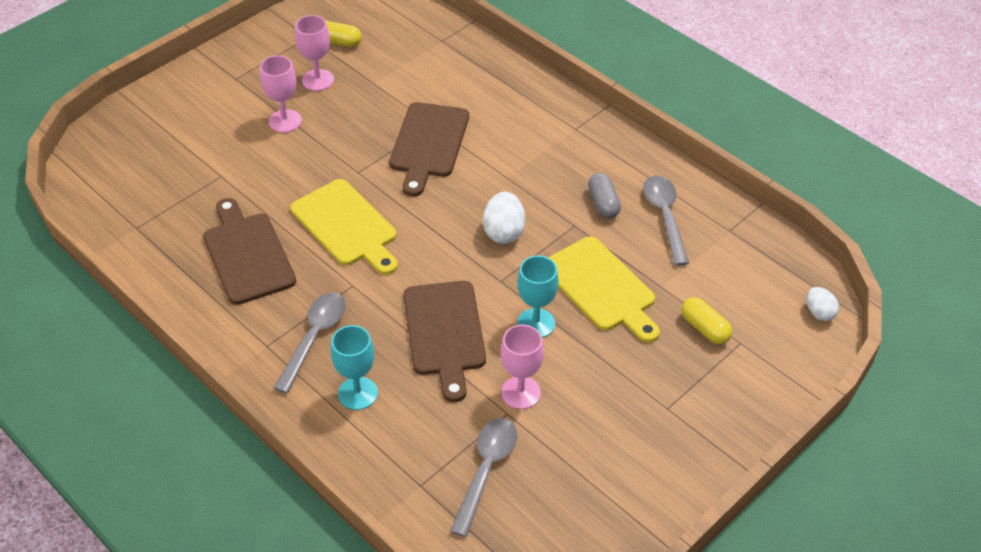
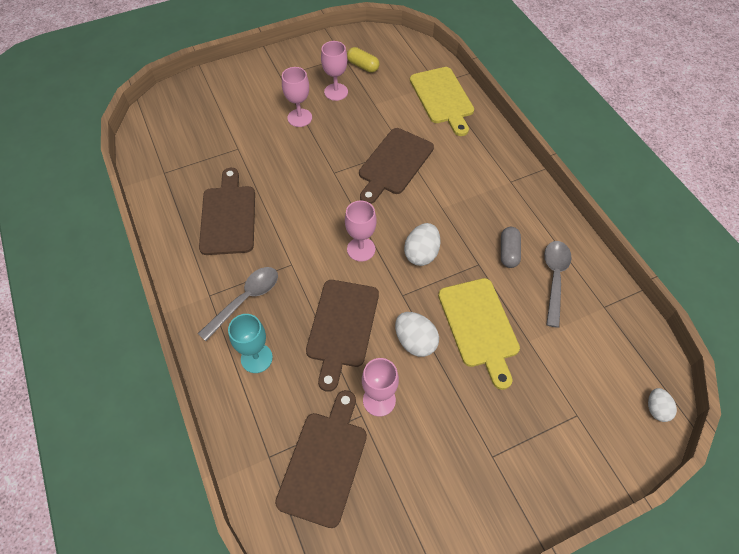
camera: 20 degrees right, 10 degrees up
yellow cutting board [290,179,398,275] -> yellow cutting board moved to [410,67,474,136]
grey spoon [450,418,517,537] -> brown cutting board [275,390,367,528]
turquoise goblet [517,256,559,338] -> white egg [395,312,439,357]
yellow capsule [681,297,732,344] -> none
none -> pink goblet [345,201,377,262]

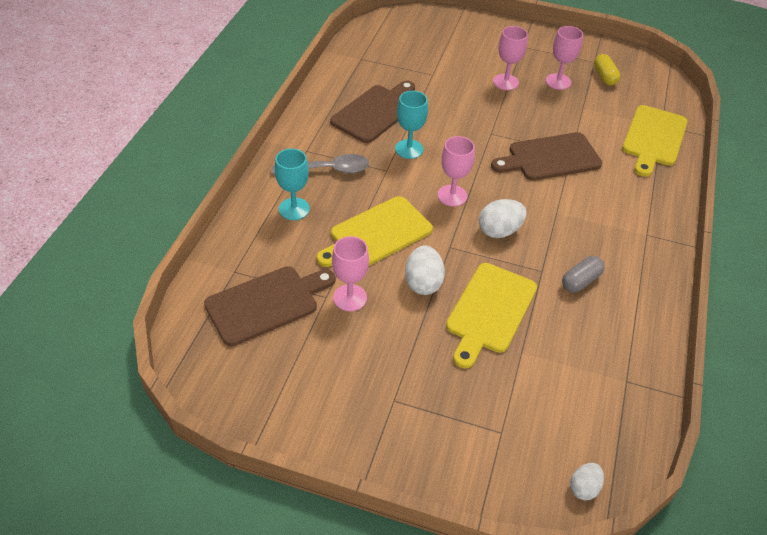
camera: 40 degrees right, 10 degrees down
brown cutting board [306,280,379,392] -> yellow cutting board [317,196,433,267]
grey spoon [544,241,572,328] -> none
none -> turquoise goblet [395,91,428,159]

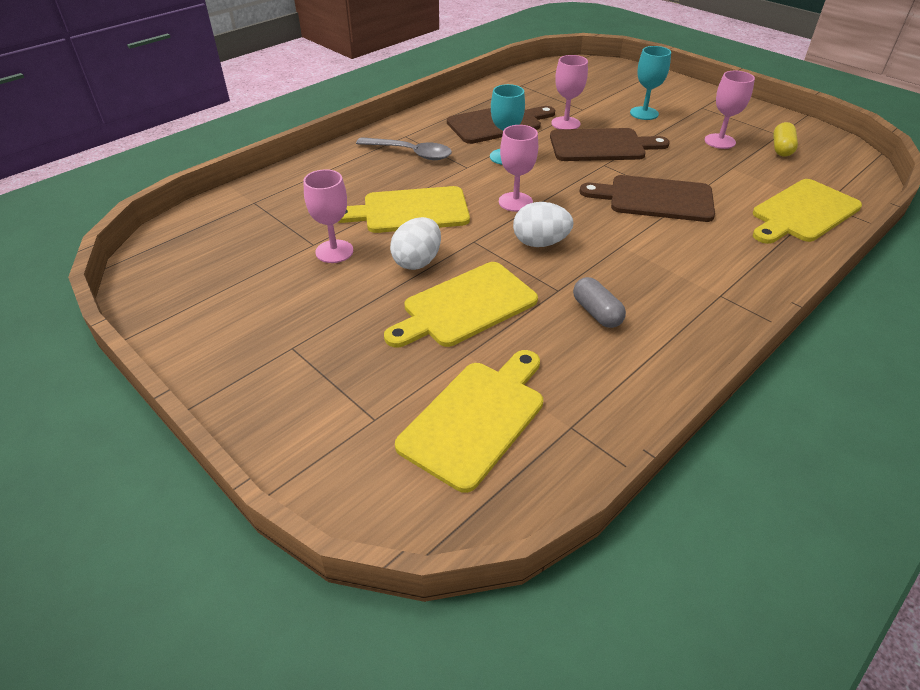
camera: 30 degrees right, 5 degrees down
brown cutting board [204,266,335,346] -> brown cutting board moved to [550,128,670,161]
turquoise goblet [275,149,310,220] -> turquoise goblet moved to [630,46,671,120]
pink goblet [493,26,528,90] -> pink goblet moved to [551,55,588,129]
grey capsule [562,256,605,292] -> grey capsule turned 75 degrees clockwise [573,277,626,328]
white egg [570,463,604,500] -> none
none -> yellow cutting board [395,350,543,493]

